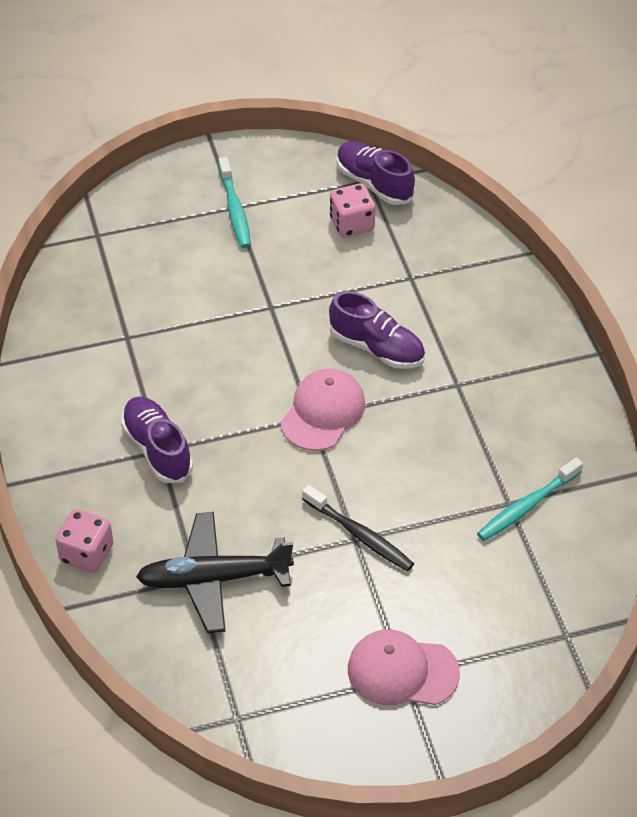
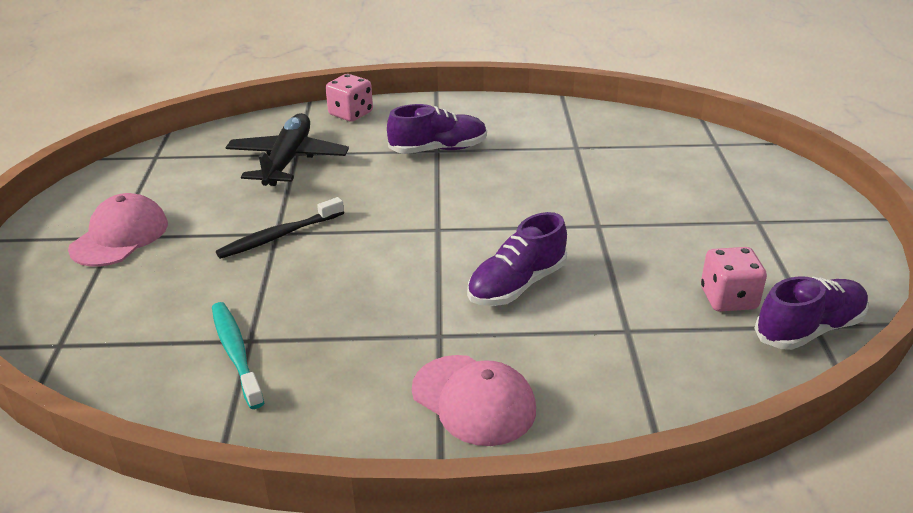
camera: 105 degrees right, 15 degrees down
turquoise toothbrush [219,157,251,248] -> none
pink cap [281,368,365,451] -> pink cap moved to [412,355,536,446]

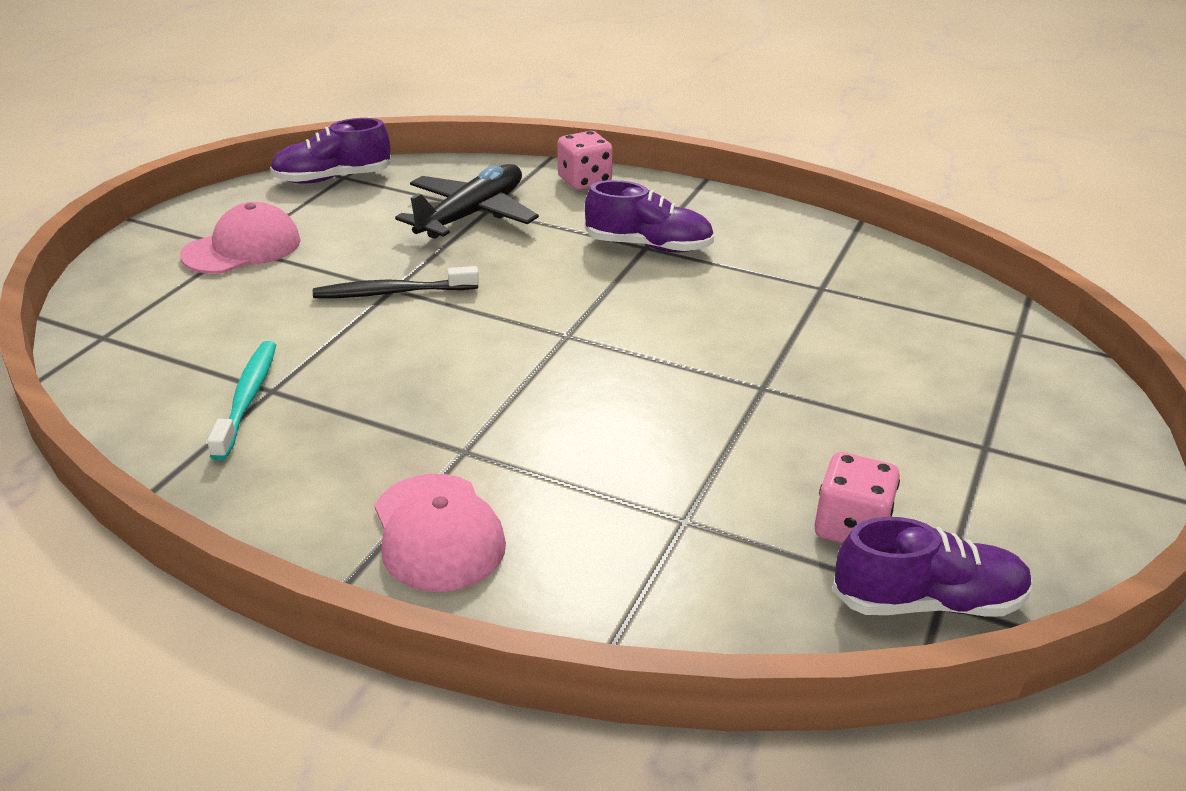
camera: 25 degrees right, 0 degrees up
purple shoe [467,212,567,306] -> purple shoe moved to [270,118,392,184]

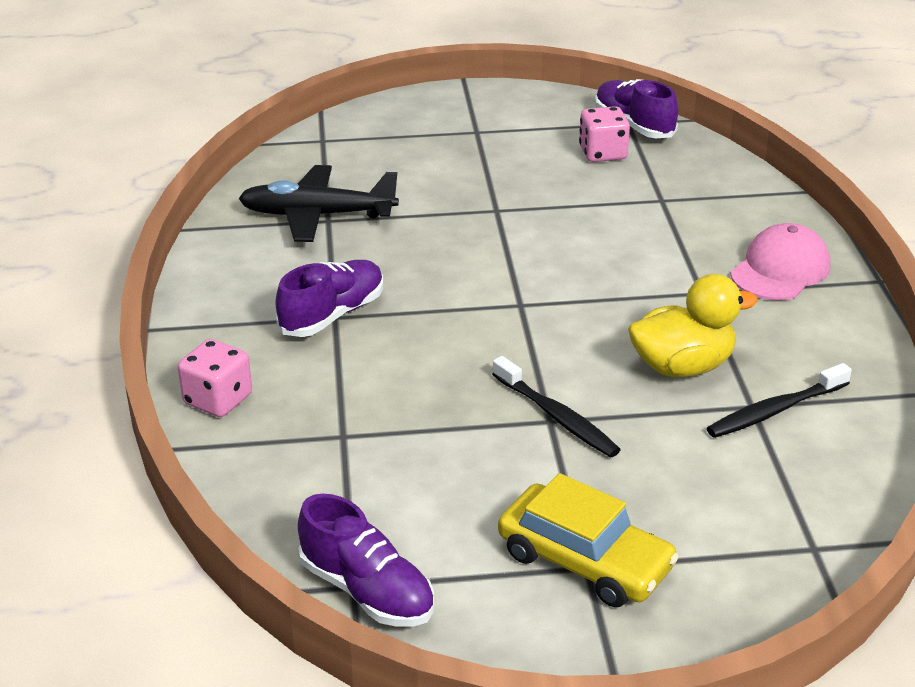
camera: 120 degrees left, 0 degrees up
pink cap [180,202,301,274] -> yellow car [498,473,679,607]
turquoise toothbrush [207,341,276,460] -> black toothbrush [707,363,852,438]
black plane [395,164,539,239] -> black plane moved to [238,165,399,242]
purple shoe [585,180,714,253] -> purple shoe turned 60 degrees clockwise [275,260,383,337]
none -> yellow duck [628,274,758,377]

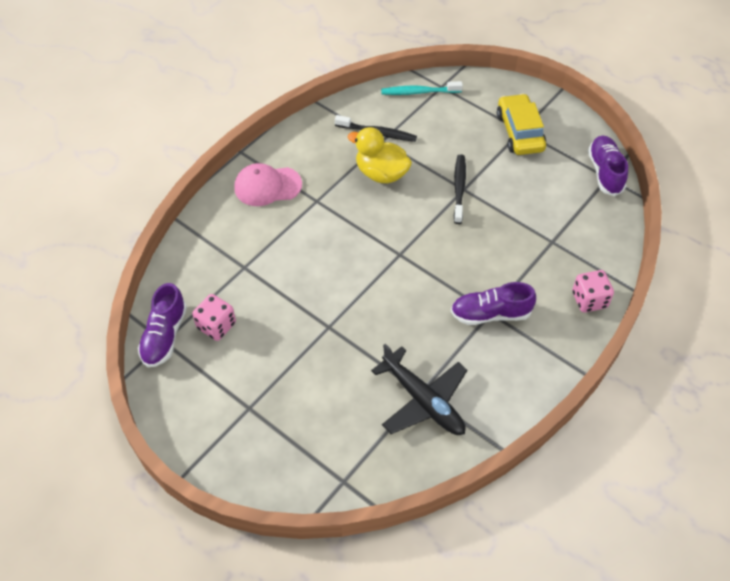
camera: 135 degrees left, 20 degrees up
none -> turquoise toothbrush [381,81,463,95]

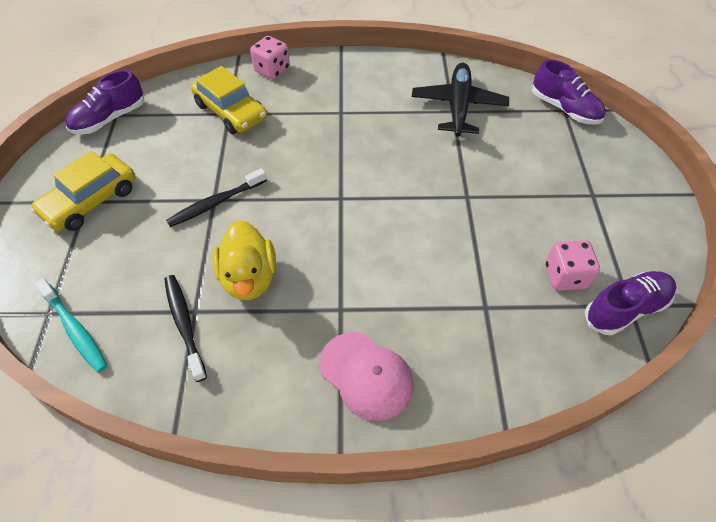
camera: 130 degrees left, 0 degrees up
purple shoe [451,282,536,325] -> purple shoe moved to [532,59,606,124]
none -> yellow car [191,66,267,134]

